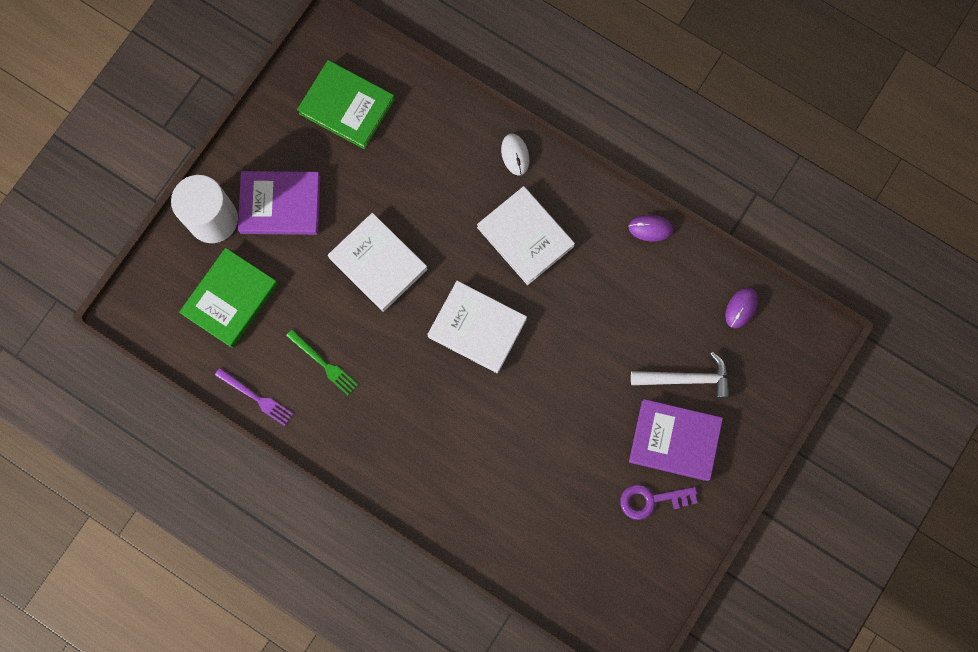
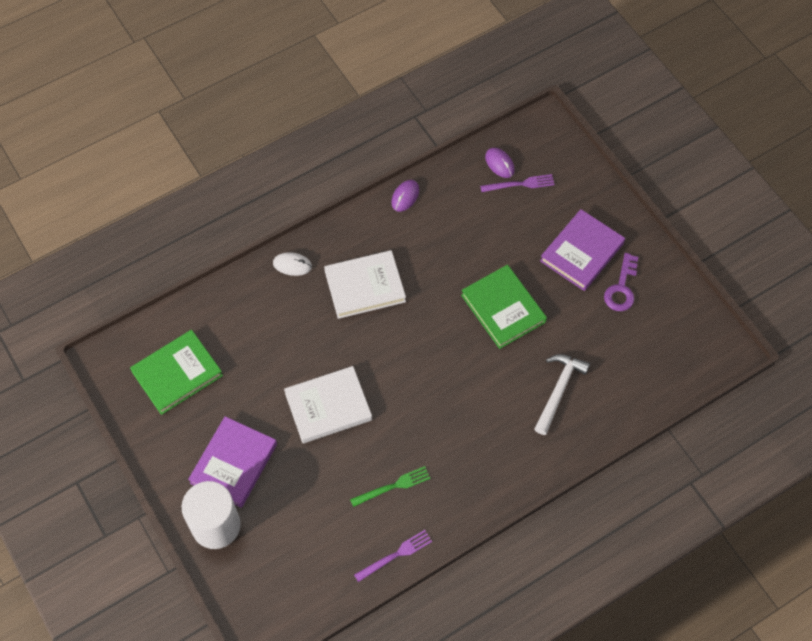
camera: 65 degrees left, 15 degrees down
green book [179,248,278,348] -> green book moved to [461,265,547,349]
white book [427,281,527,373] -> none
white hammer [631,352,730,399] -> white hammer moved to [534,354,590,435]
none -> purple fork [480,174,555,192]

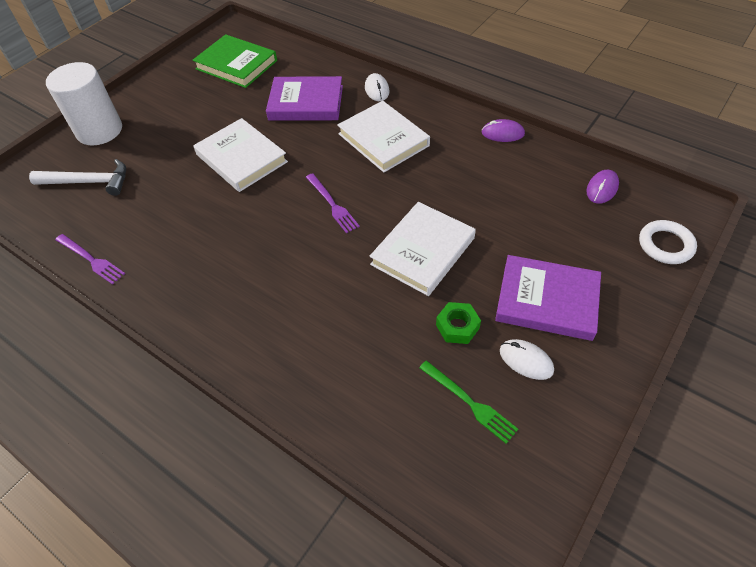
camera: 70 degrees right, 10 degrees down
purple book [188,416,277,508] -> purple book moved to [266,76,343,120]
green fork [350,466,431,507] -> green fork moved to [419,361,518,444]
green book [461,265,547,349] -> white book [370,202,476,296]
purple fork [480,174,555,192] -> purple fork moved to [306,173,360,233]
white hammer [534,354,590,435] -> white hammer moved to [29,159,126,196]
purple key [604,253,638,311] -> white mouse [500,339,554,380]
none -> green nut [436,302,481,344]
none -> white ring [639,220,697,264]

